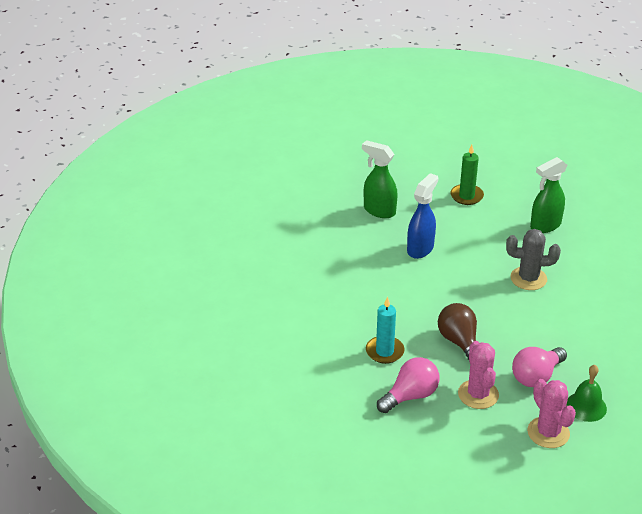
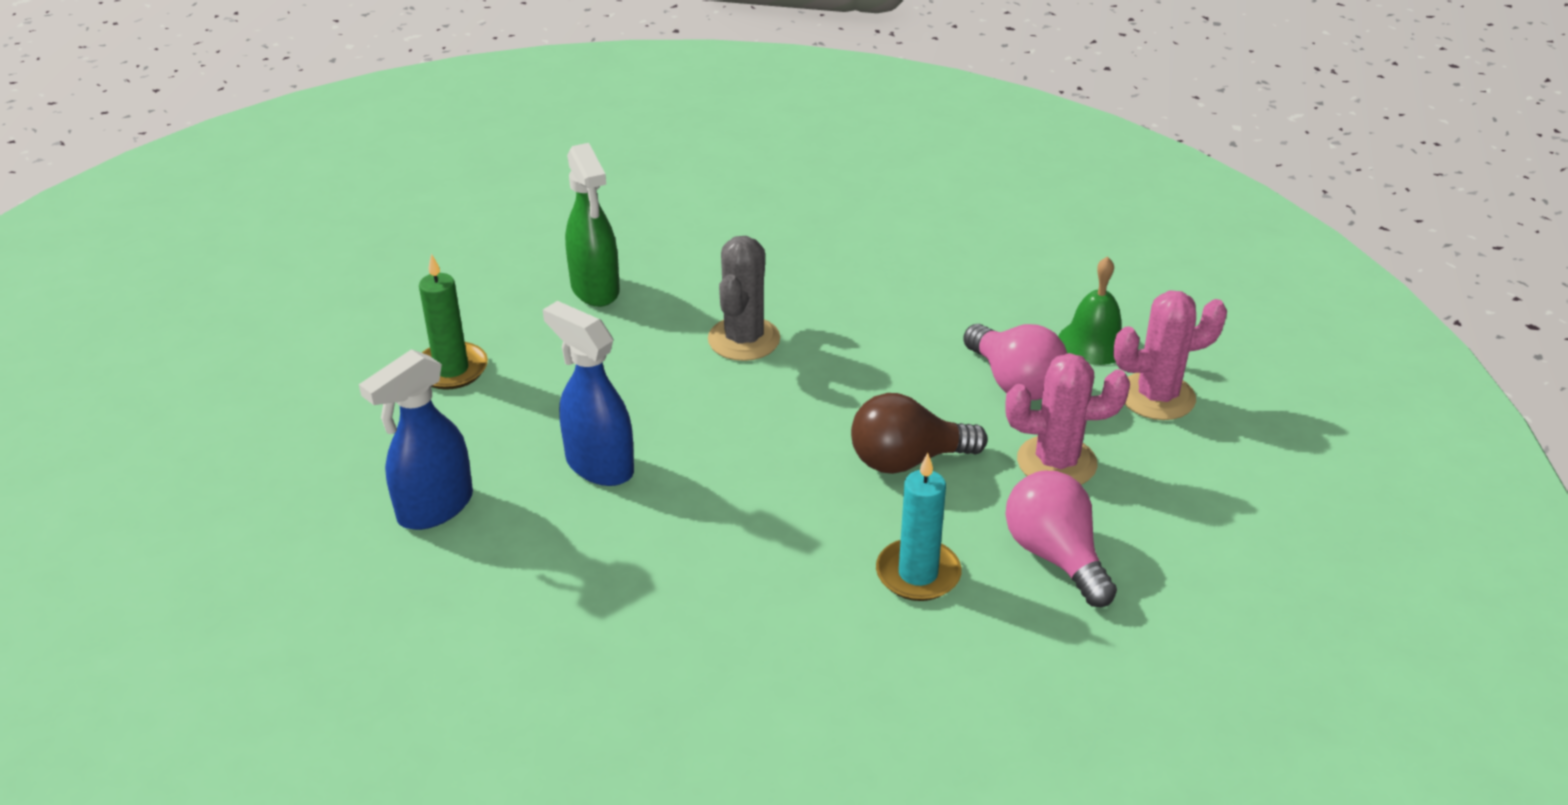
camera: 80 degrees left, 0 degrees up
green spray bottle [362,140,397,218] -> blue spray bottle [359,349,473,530]

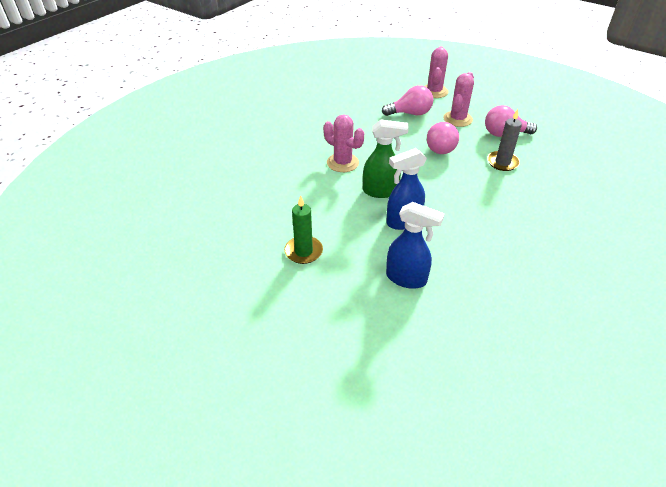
camera: 65 degrees left, 5 degrees up
blue spray bottle [359,349,473,530] -> blue spray bottle turned 45 degrees counterclockwise [386,202,445,289]
green spray bottle [565,143,620,307] -> green spray bottle moved to [363,119,409,198]
grey cactus [708,236,780,361] -> pink cactus [323,114,364,172]
brown light bulb [851,393,988,474] -> pink light bulb [427,122,459,154]
turquoise candle [876,453,962,601] -> grey candle [487,109,522,171]
green bell [1058,256,1122,365] -> none

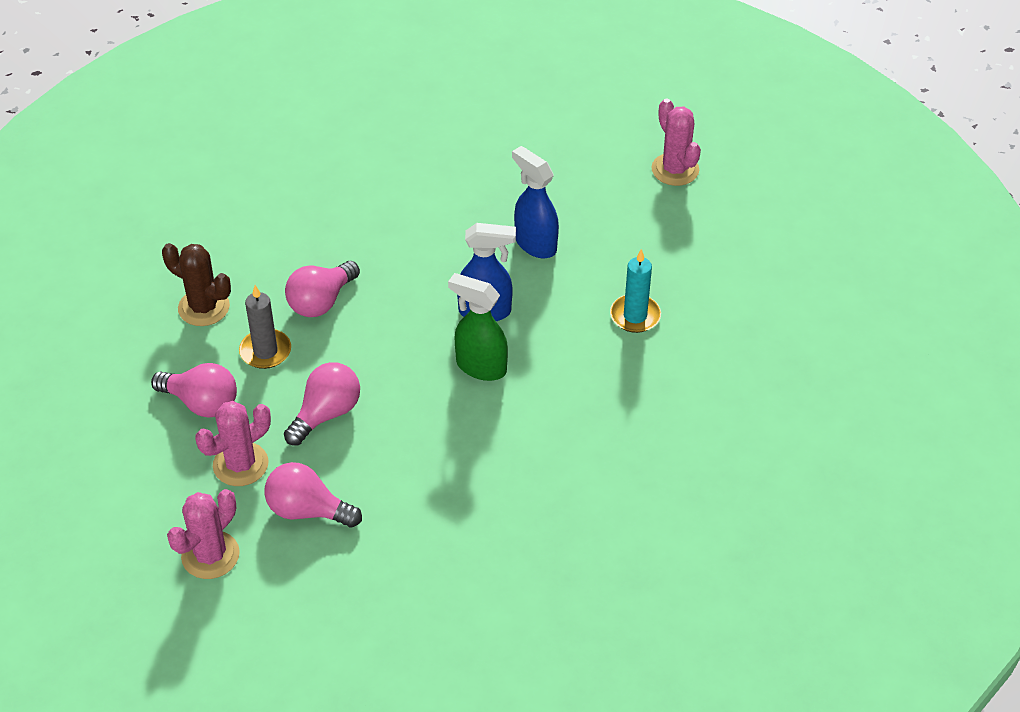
camera: 155 degrees left, 5 degrees up
green candle [284,196,323,264] -> turquoise candle [610,249,661,333]
pink cactus [323,114,364,172] -> pink cactus moved to [651,99,701,186]
none -> brown cactus [162,243,231,326]
none -> pink light bulb [285,261,360,317]

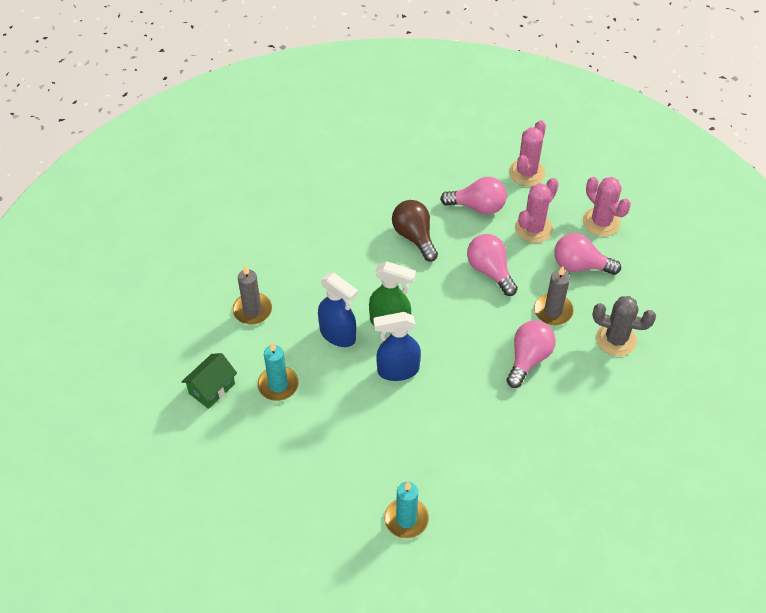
camera: 170 degrees right, 5 degrees up
brown cactus [162,243,231,326] -> grey cactus [592,296,656,356]
pink light bulb [284,362,360,445] -> pink light bulb turned 120 degrees clockwise [467,234,518,296]
blue spray bottle [512,146,559,258] -> blue spray bottle moved to [318,273,358,347]
pink cactus [651,99,701,186] -> pink cactus moved to [583,177,631,236]
none -> green house [181,353,237,409]
none -> grey candle [232,266,272,325]
none -> turquoise candle [384,482,429,538]
none -> brown light bulb [392,200,438,262]

